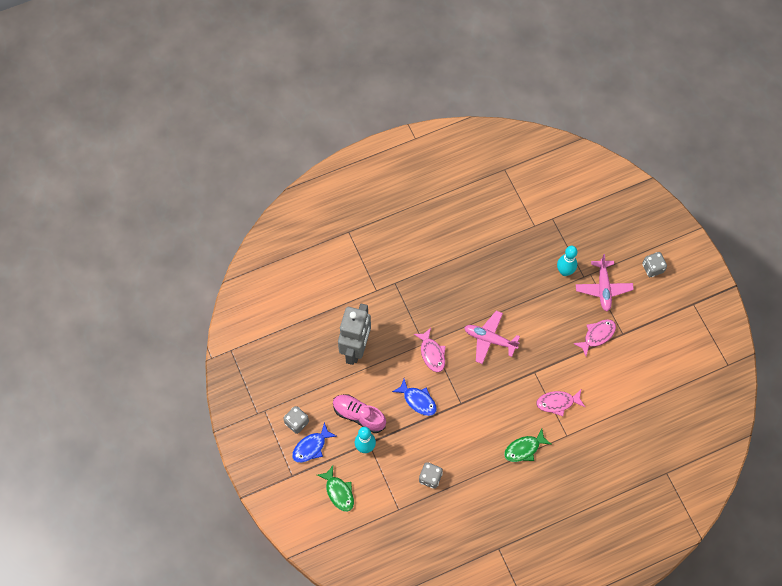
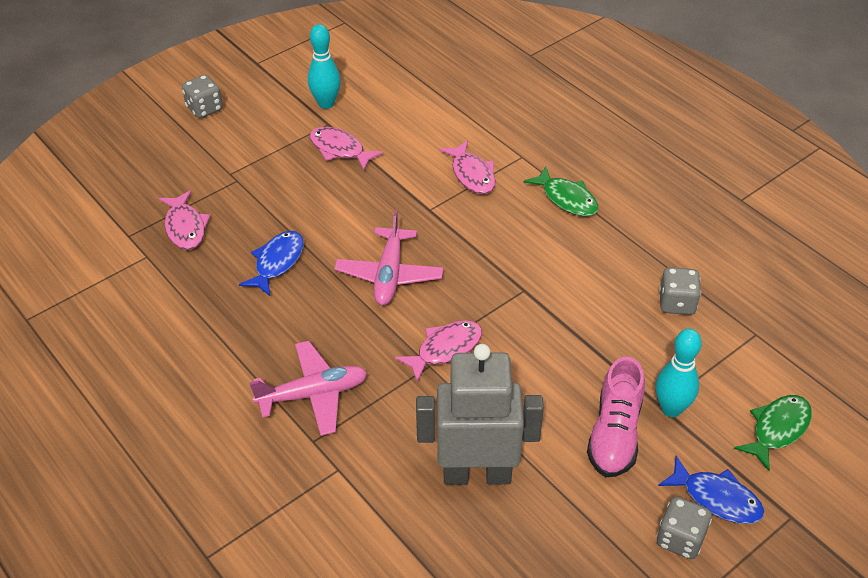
camera: 105 degrees left, 20 degrees down
blue fish [392,379,437,416] -> blue fish moved to [239,231,304,296]
turquoise bowling pin [557,246,577,276] -> turquoise bowling pin moved to [308,24,341,109]
pink plane [576,254,634,311] -> pink plane moved to [249,341,367,436]
none -> pink fish [159,190,210,250]

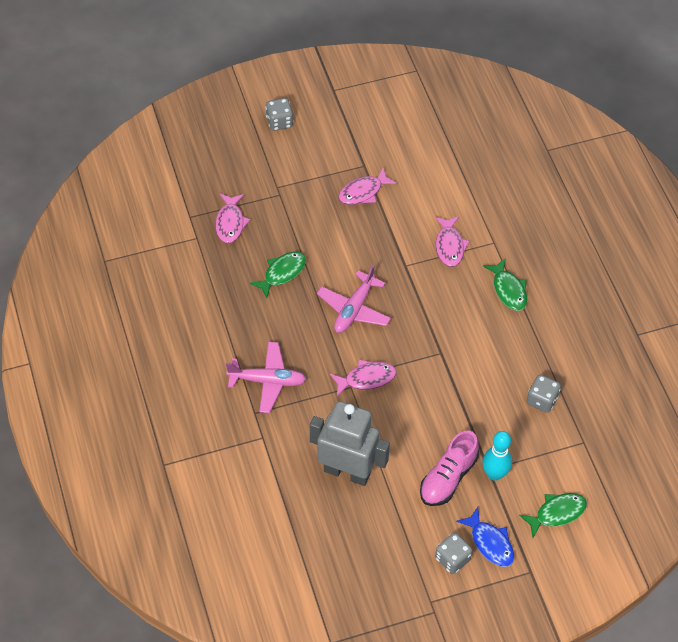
camera: 20 degrees right, 10 degrees up
blue fish [239,231,304,296] -> green fish [249,251,306,298]
turquoise bowling pin [308,24,341,109] -> none
pink fish [310,127,383,170] -> pink fish turned 90 degrees counterclockwise [338,168,397,205]

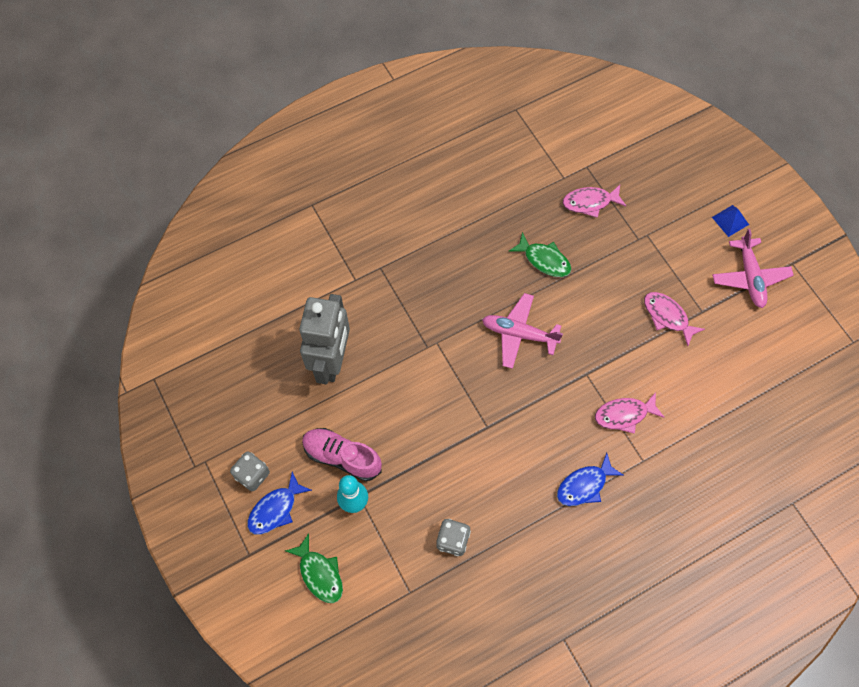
camera: 80 degrees right, 10 degrees up
pink plane [226,342,306,413] -> pink plane moved to [712,229,794,308]
grey dice [266,98,293,131] -> blue pyramid [712,205,749,237]
pink fish [330,360,396,396] -> none
green fish [483,258,527,311] -> blue fish [557,453,624,506]

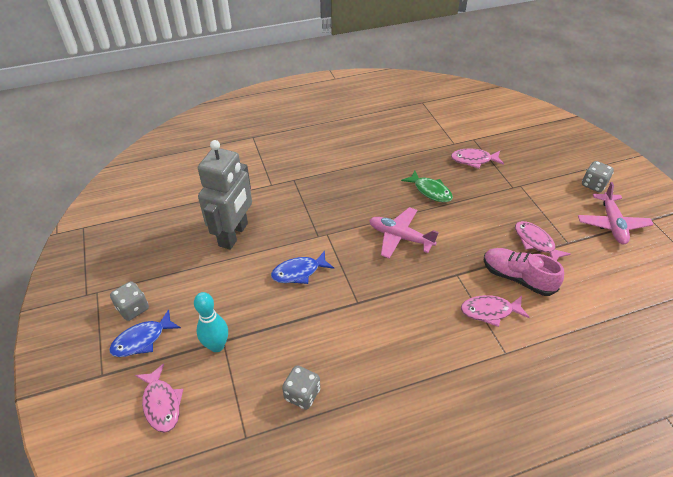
camera: 10 degrees right, 20 degrees down
green fish [285,533,343,603] -> pink fish [135,363,183,433]
pink shoe [302,428,382,481] -> pink shoe moved to [483,248,564,296]
blue fish [557,453,624,506] -> blue fish moved to [271,250,334,284]
blue pyramid [712,205,749,237] -> grey dice [582,161,614,192]

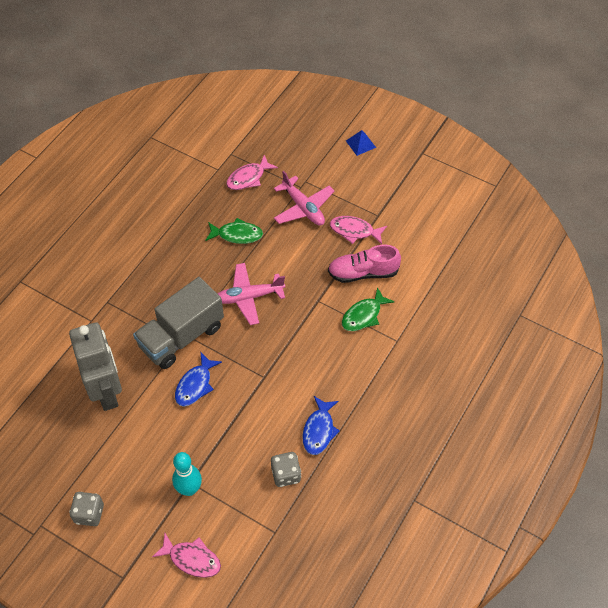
camera: 40 degrees left, 10 degrees up
blue fish [109,309,181,357] -> blue fish moved to [302,396,340,455]
pink fish [461,295,530,327] -> green fish [342,287,395,331]
pink plane [578,182,654,244] -> pink plane moved to [274,171,334,226]
grey dice [582,161,614,192] -> blue pyramid [346,130,376,156]
none -> grey truck [133,277,224,369]

